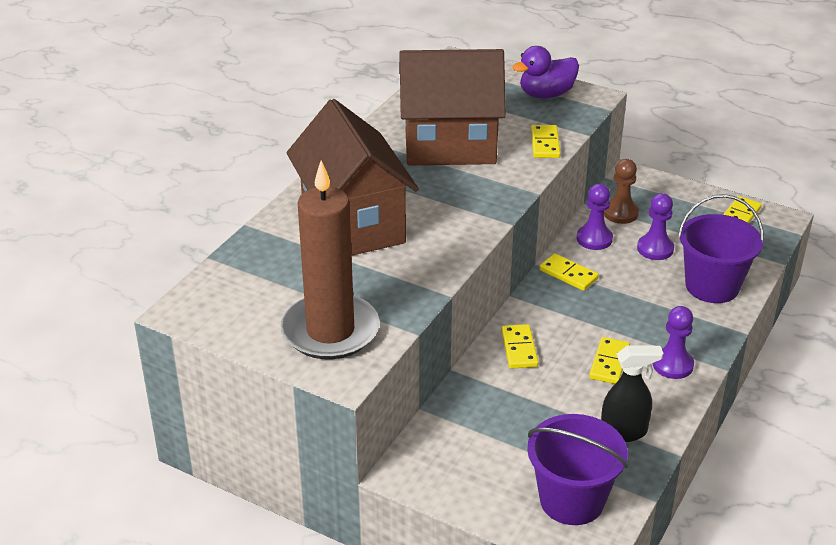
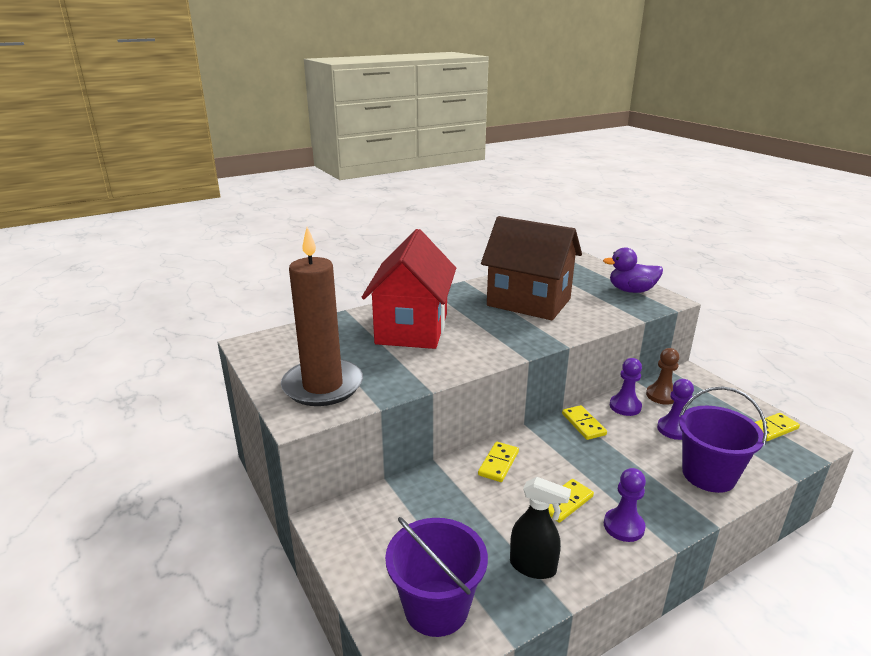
camera: 30 degrees right, 10 degrees down
brown house [286,99,419,256] -> red house [362,229,456,349]
yellow domino [531,125,561,158] -> none

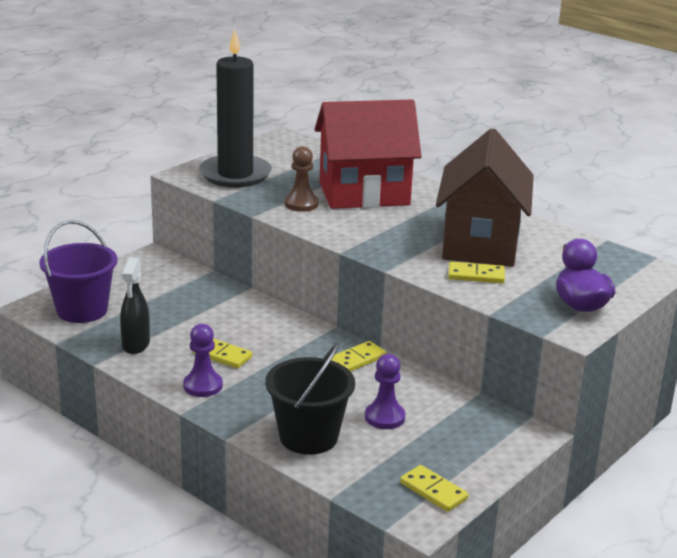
camera: 70 degrees right, 0 degrees up
brown candle [281,227,363,406] -> black candle [199,29,272,188]
yellow domino [478,442,519,482] -> yellow domino moved to [448,261,505,283]
purple pawn [610,358,642,416] -> none
brown pawn [646,348,679,405] -> brown pawn moved to [285,146,319,212]
purple bucket [679,386,767,493] -> black bucket [265,343,355,455]

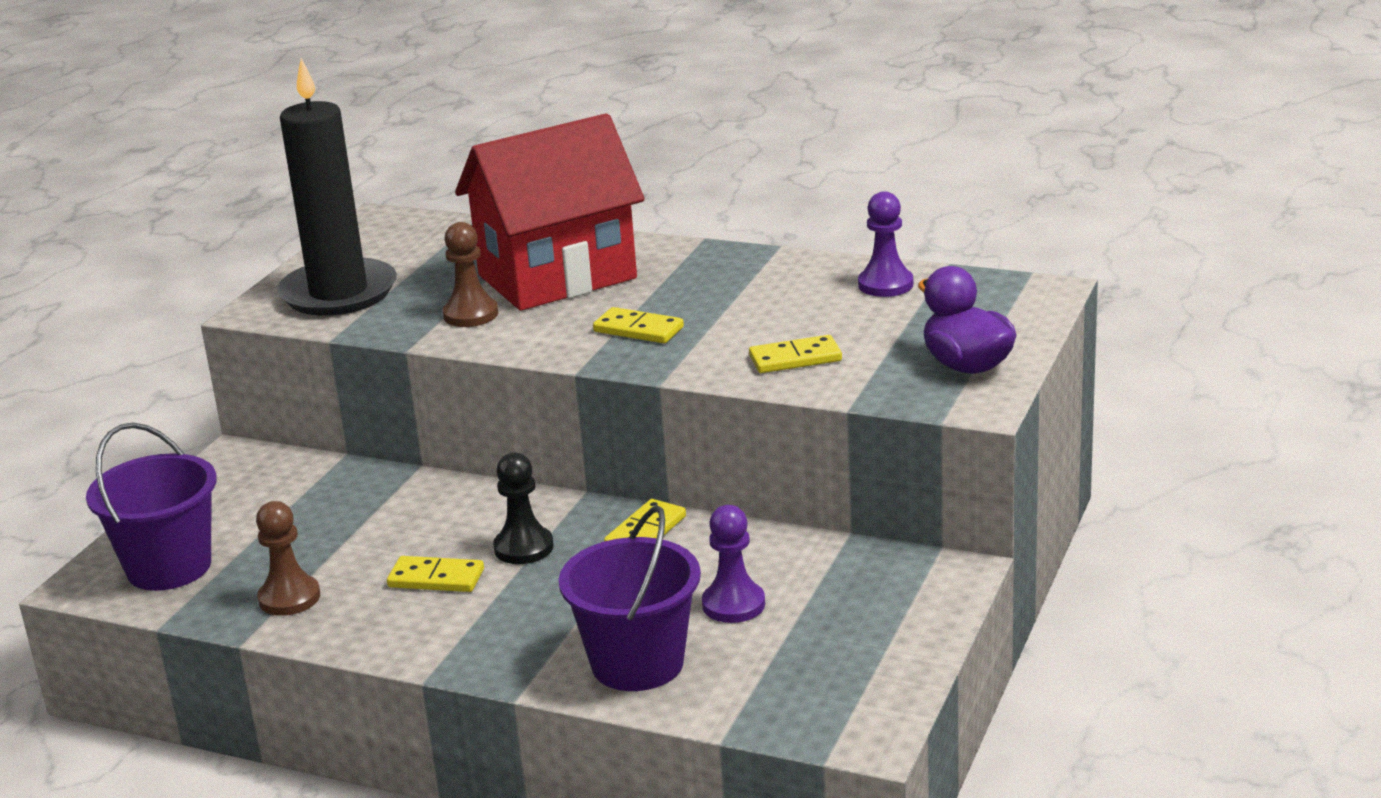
camera: 15 degrees left, 0 degrees up
black spray bottle [120,257,150,354] -> brown pawn [256,501,320,616]
purple pawn [183,324,223,397] -> purple pawn moved to [858,191,913,297]
black bucket [265,343,355,455] -> purple bucket [559,505,701,691]
yellow domino [400,465,469,512] -> yellow domino moved to [593,307,684,343]
brown house [436,128,534,267] -> none
none -> black pawn [493,452,554,564]

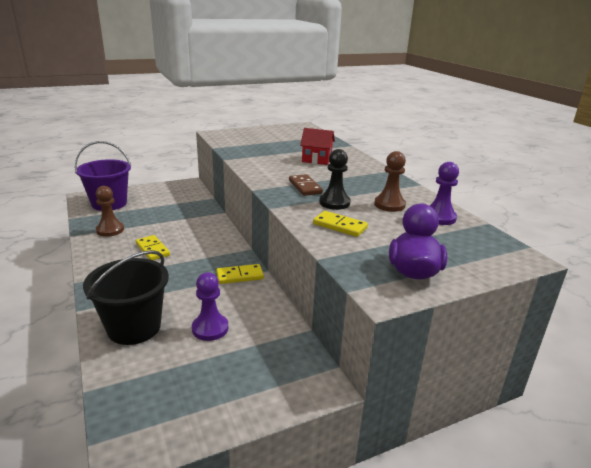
camera: 40 degrees right, 0 degrees up
black candle [277,58,397,316] -> none
brown pawn [443,222,498,327] -> brown pawn moved to [374,151,406,212]
red house [455,113,645,311] -> red house [300,128,335,165], size x0.43
black pawn [493,452,554,564] -> black pawn moved to [319,149,350,210]
purple bucket [559,505,701,691] -> black bucket [83,250,169,345]
yellow domino [593,307,684,343] -> brown domino [289,174,323,196]

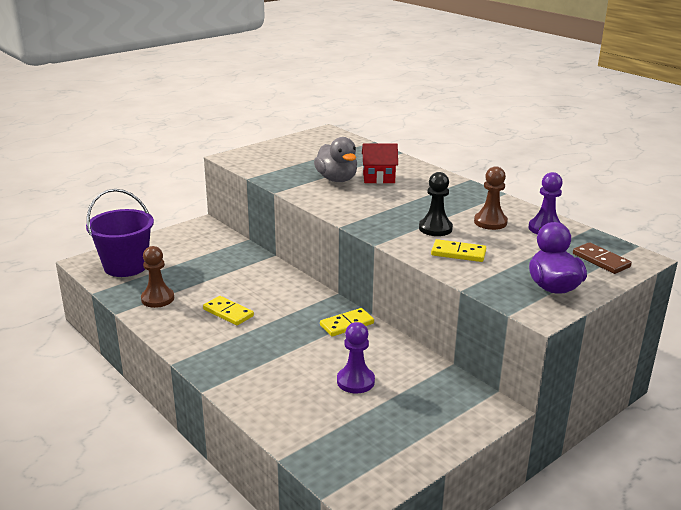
camera: 15 degrees left, 0 degrees up
black bucket [83,250,169,345] -> none
brown domino [289,174,323,196] -> brown domino moved to [573,242,632,274]
none -> grey duck [314,137,357,182]

